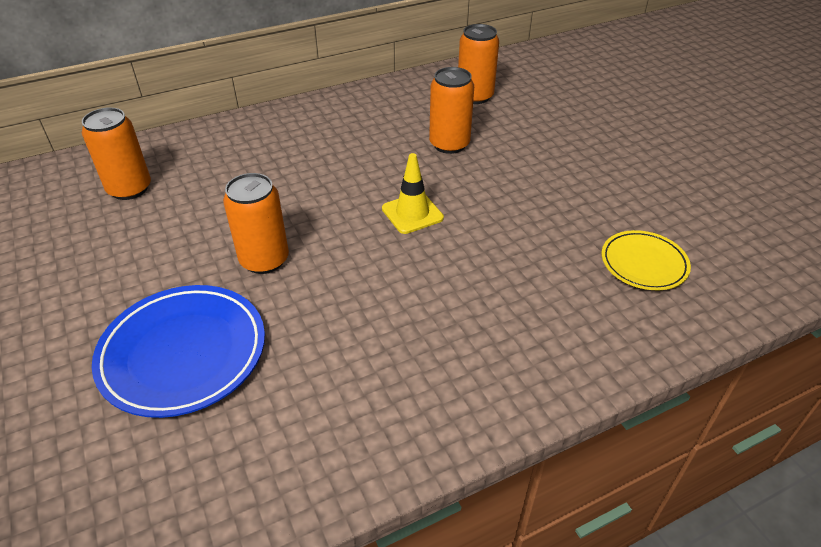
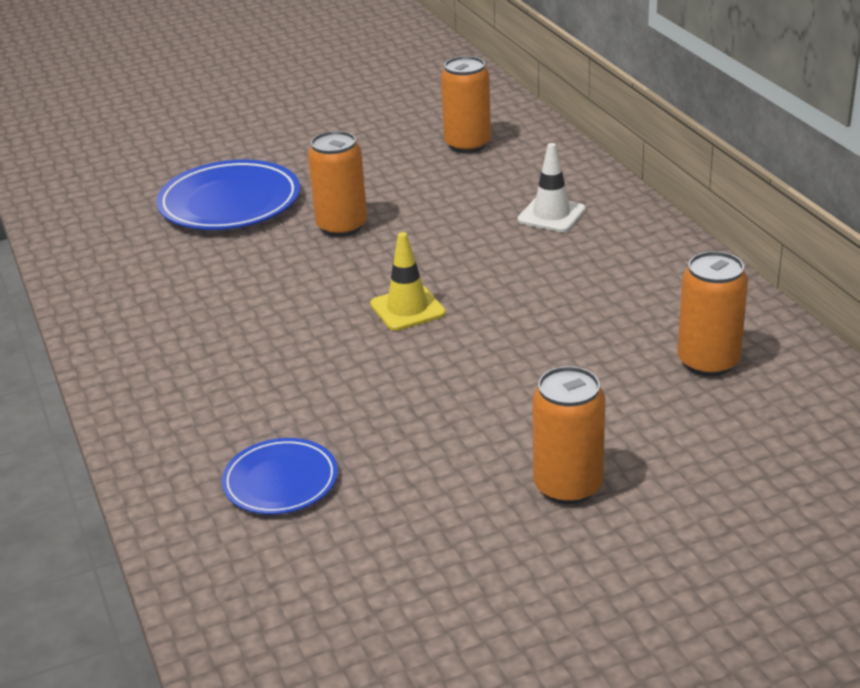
camera: 95 degrees right, 10 degrees down
orange can [429,67,474,154] -> orange can moved to [532,366,605,504]
yellow plate [602,230,691,290] -> blue plate [222,438,338,515]
none -> white traffic cone [518,143,586,232]

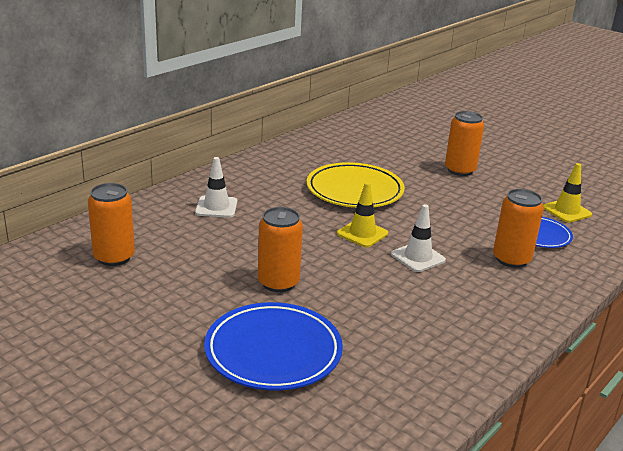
camera: 120 degrees left, 5 degrees down
orange can [677,251,748,376] -> orange can moved to [493,189,544,268]
none -> yellow plate [306,162,405,208]
none -> white traffic cone [391,204,446,272]
none -> yellow traffic cone [543,163,592,223]

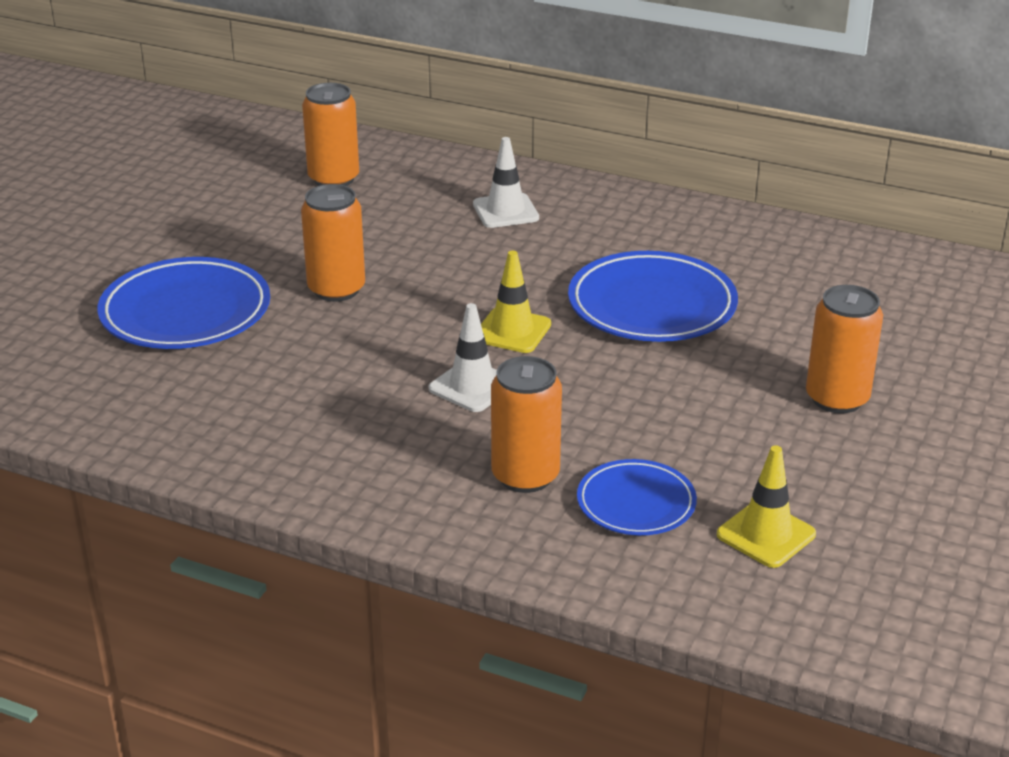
camera: 75 degrees right, 5 degrees up
yellow plate [306,162,405,208] -> blue plate [568,251,738,342]

